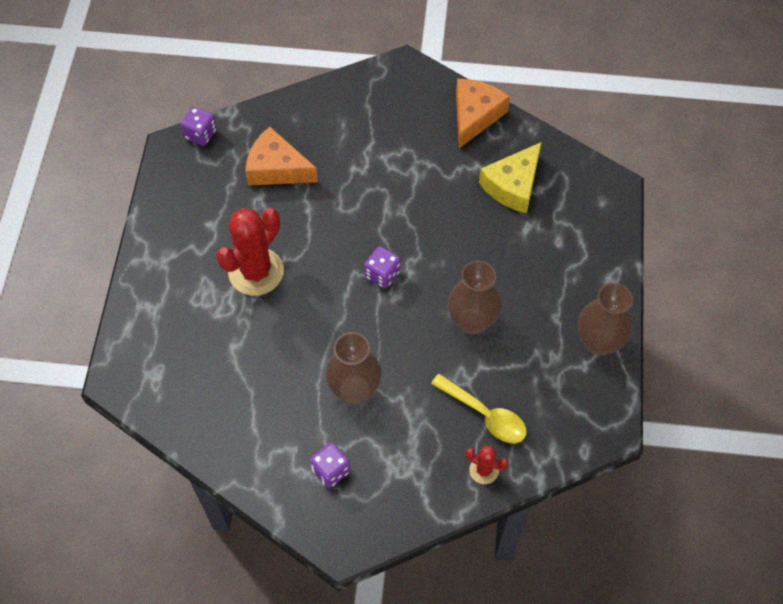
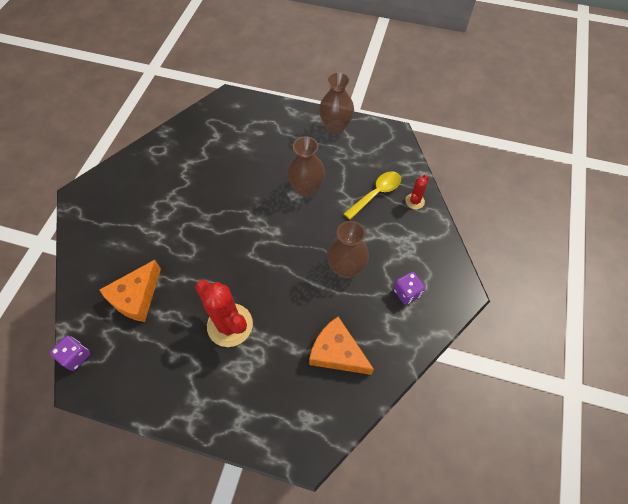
camera: 80 degrees left, 0 degrees up
purple dice [364,246,401,288] -> none
orange cheese [456,79,510,148] -> orange cheese moved to [309,317,374,375]
yellow cheese [479,142,542,213] -> none

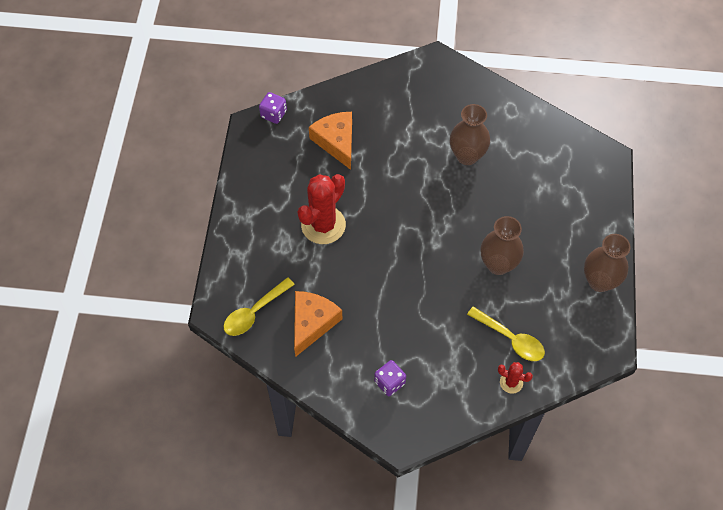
camera: 80 degrees right, 0 degrees up
orange cheese [100,260,161,322] -> orange cheese turned 45 degrees clockwise [309,112,352,170]
brown vase [327,221,369,278] -> brown vase moved to [450,104,490,165]
none -> yellow spoon [224,277,295,336]

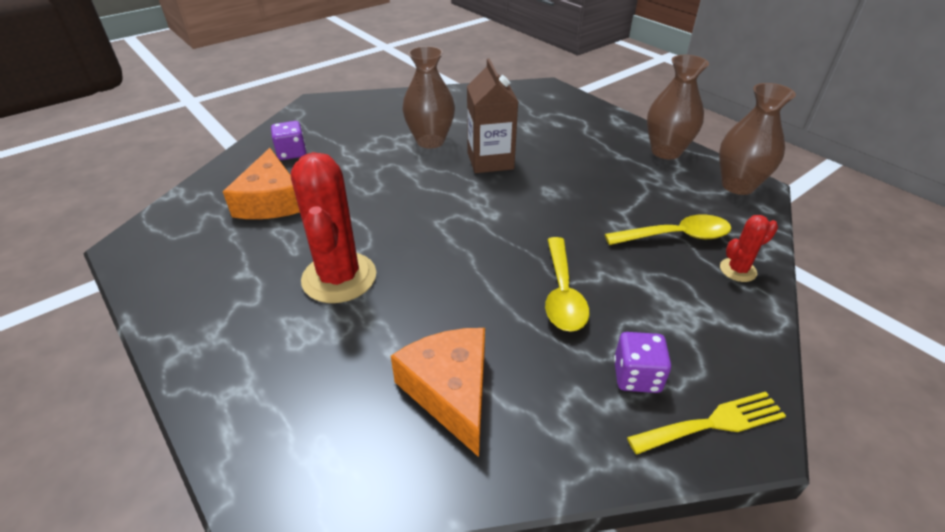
camera: 45 degrees left, 20 degrees down
yellow spoon [224,277,295,336] -> yellow spoon moved to [545,237,589,332]
purple dice [259,92,287,124] -> purple dice moved to [271,121,306,160]
orange cheese [309,112,352,170] -> orange cheese turned 120 degrees counterclockwise [223,148,300,219]
brown vase [480,216,524,275] -> brown vase moved to [719,83,796,195]
none -> brown carton [467,58,518,173]
none -> yellow fork [627,392,786,455]

